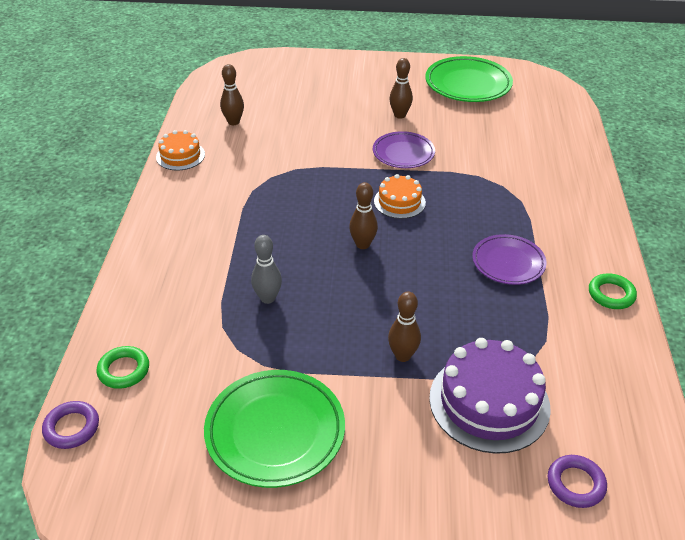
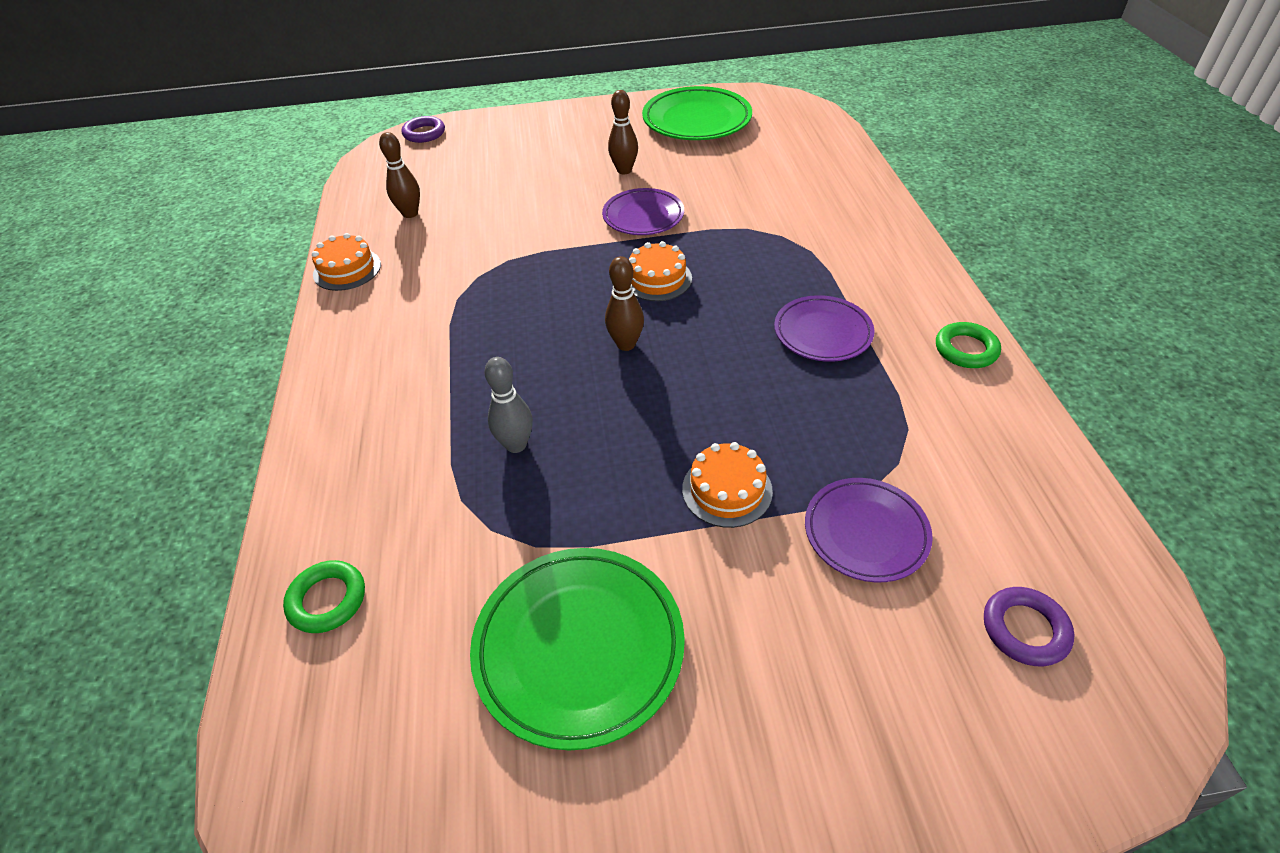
camera: 10 degrees left, 5 degrees up
purple ring [42,401,99,449] -> purple ring moved to [402,116,445,143]
brown bowling pin [388,292,421,362] -> orange cake [682,442,773,528]
purple cake [429,338,551,454] -> purple plate [805,478,933,582]

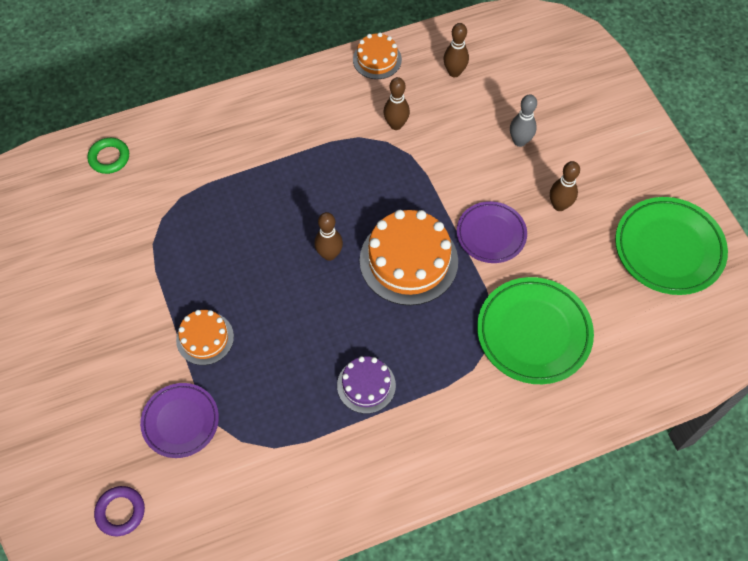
camera: 75 degrees right, 15 degrees up
purple ring [402,116,445,143] -> none
green plate [470,548,685,751] -> green plate moved to [477,277,594,384]
grey bowling pin [484,357,533,453] -> grey bowling pin moved to [510,94,537,147]
orange cake [629,241,692,301] -> orange cake [360,210,458,306], size x1.79
purple plate [774,295,874,362] -> purple cake [337,356,396,414]
green ring [936,322,1001,368] -> none
none -> brown bowling pin [384,77,410,130]

